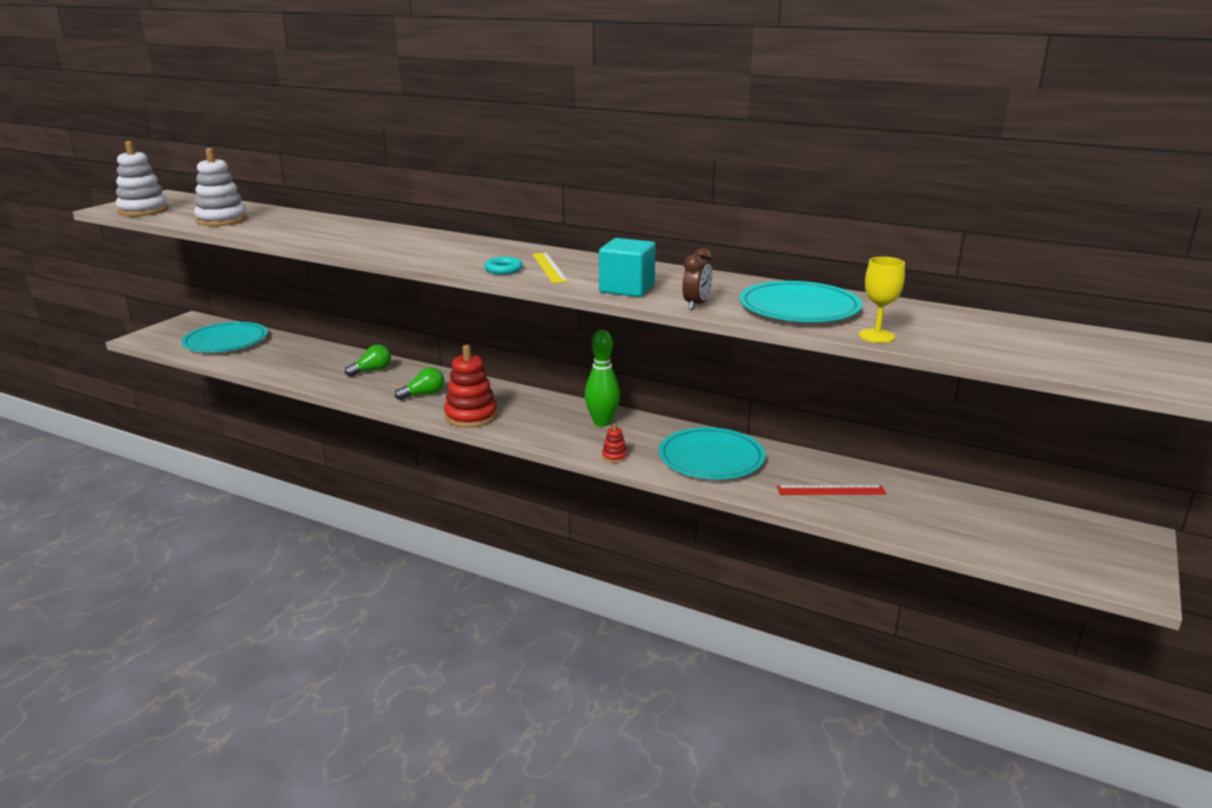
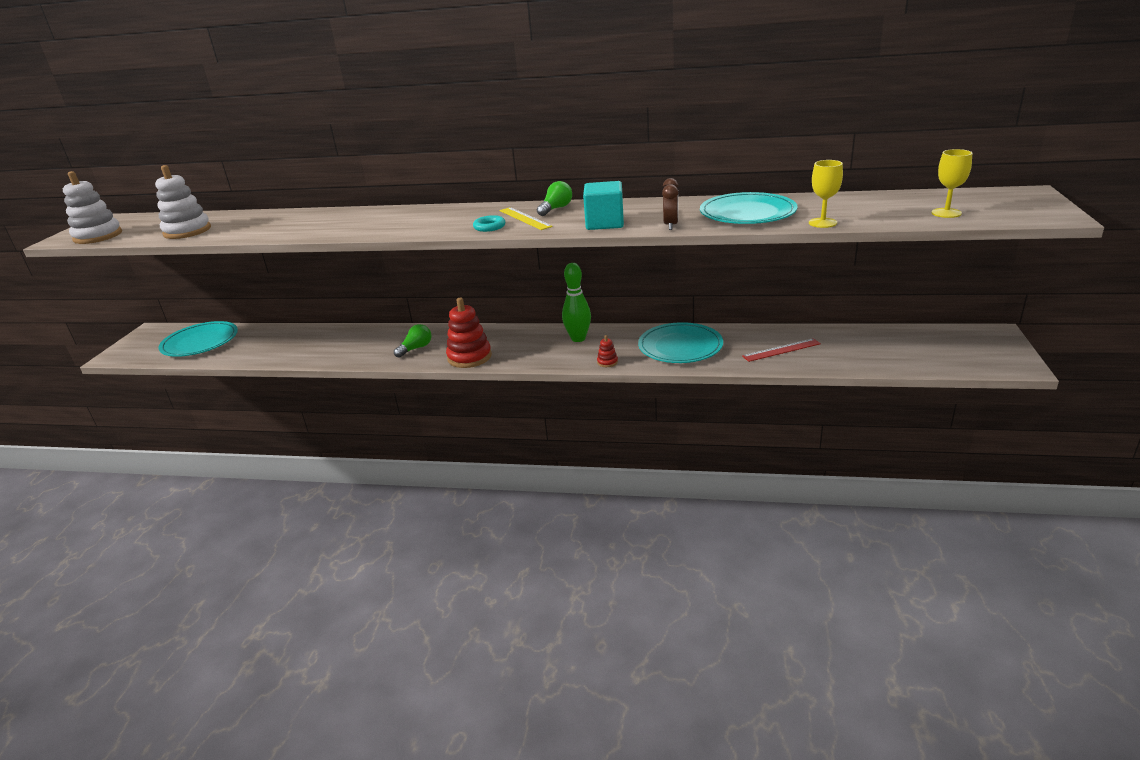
camera: 15 degrees left, 5 degrees up
green light bulb [345,345,391,377] -> green light bulb moved to [537,181,572,216]
none -> yellow goblet [932,149,972,218]

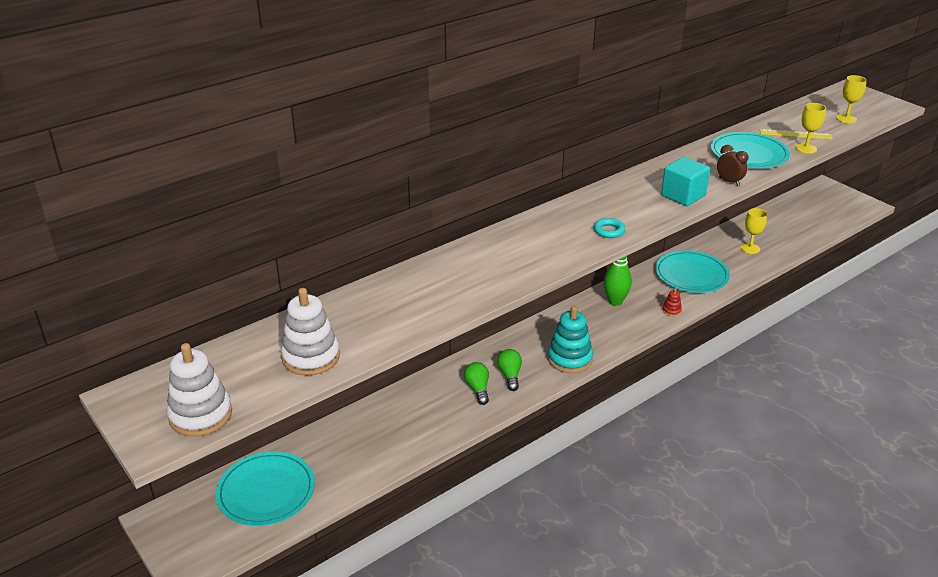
camera: 50 degrees left, 5 degrees up
red stacking toy [446,298,492,368] -> turquoise stacking toy [548,306,593,373]
yellow ruler [500,207,553,230] -> yellow ruler moved to [760,129,833,140]
green light bulb [537,181,572,216] -> green light bulb moved to [464,362,489,405]
red ruler [742,338,821,362] -> yellow goblet [740,208,767,254]

